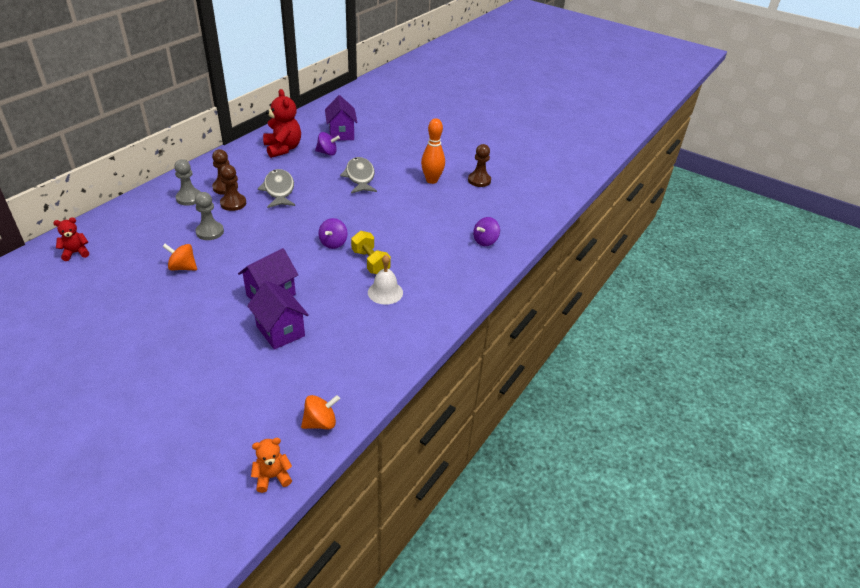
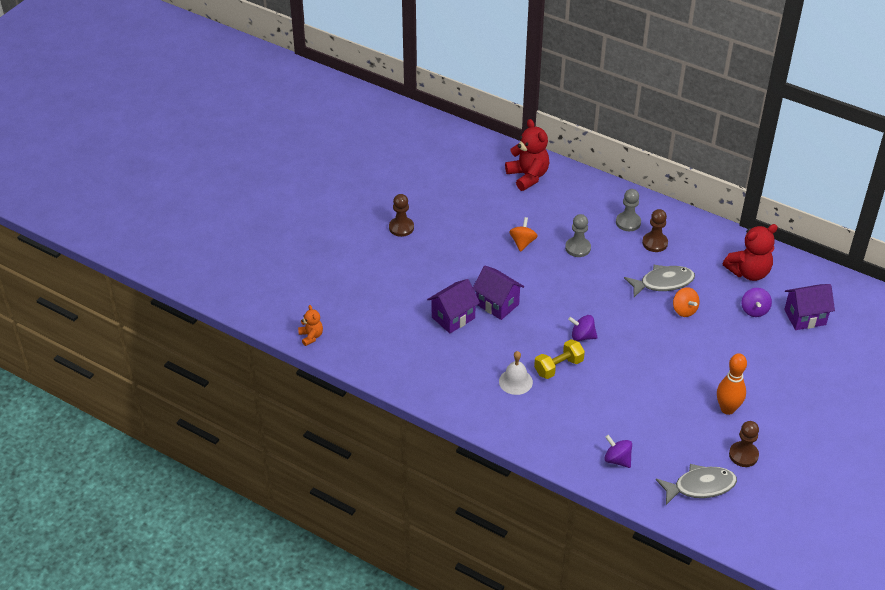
camera: 90 degrees right, 5 degrees up
red teddy bear [53,217,89,261] -> red teddy bear [505,119,549,191], size x1.86
brown pawn [220,165,246,211] -> brown pawn moved to [389,194,414,237]
orange spinning top [301,395,340,429] -> orange spinning top moved to [673,287,700,317]
grey fish [340,157,377,193] -> grey fish moved to [656,464,737,505]

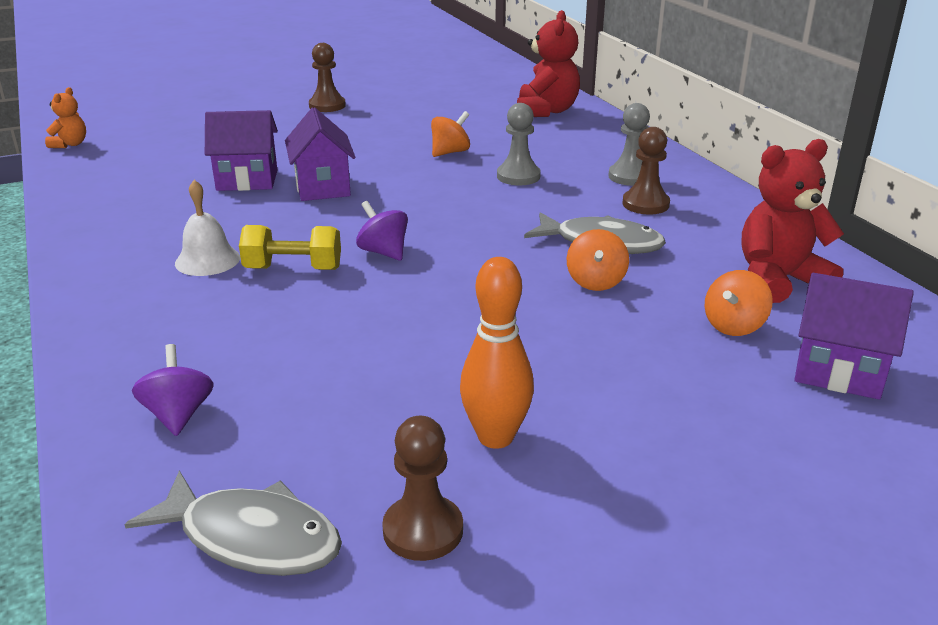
camera: 35 degrees right, 15 degrees down
red teddy bear [723,224,778,281] -> red teddy bear turned 150 degrees clockwise [741,139,844,303]
purple spinning top [742,288,772,317] -> orange spinning top [704,270,773,336]

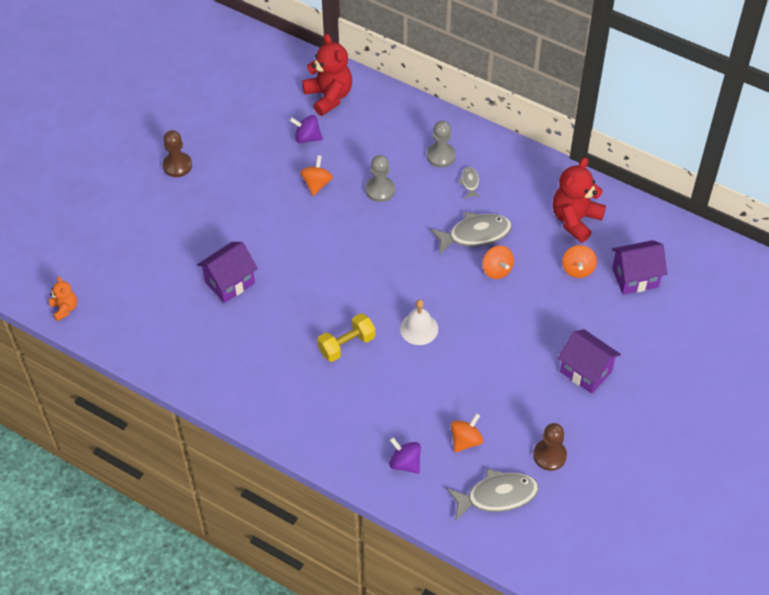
camera: 35 degrees left, 25 degrees up
white bell [175,180,240,276] -> white bell moved to [400,299,438,345]
purple house [285,107,355,201] -> purple house moved to [558,329,621,394]
purple spinning top [356,201,408,261] -> purple spinning top moved to [290,115,323,143]
orange bowling pin [460,257,534,449] -> none
brown pawn [622,127,670,214] -> grey fish [458,167,480,198]
none -> orange spinning top [451,413,483,453]

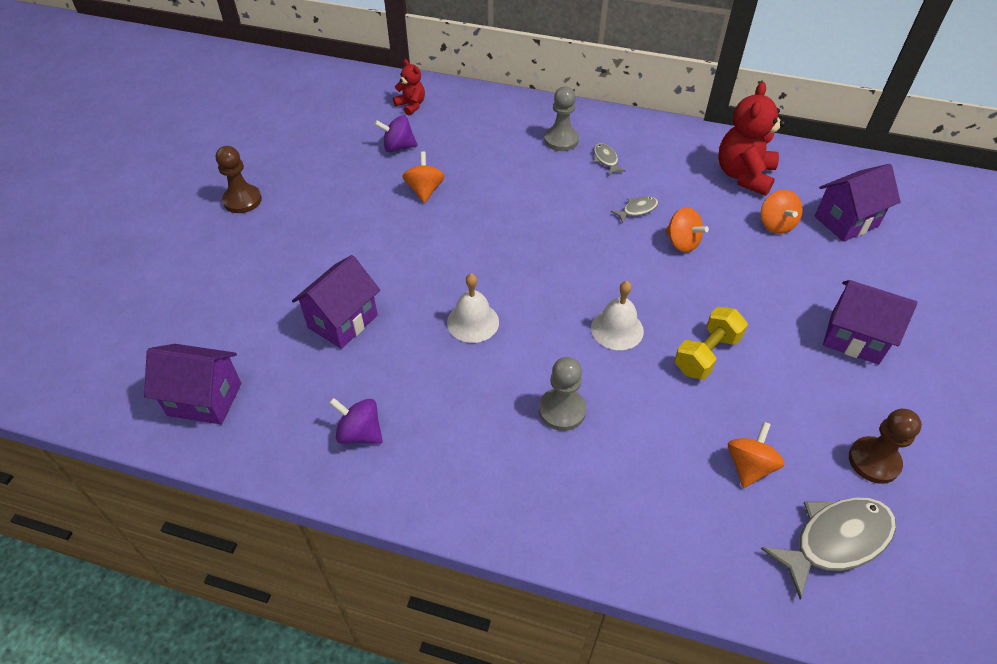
camera: 15 degrees left, 5 degrees down
orange teddy bear [49,276,77,321] -> none
red teddy bear [302,33,352,116] -> red teddy bear [393,59,425,115], size x0.54
yellow dumbbell [317,313,376,362] -> yellow dumbbell moved to [674,307,748,380]
grey pawn [366,155,395,202] -> grey pawn moved to [539,357,586,431]
purple spinning top [389,437,421,474] -> purple spinning top moved to [329,398,383,444]
grey fish [430,212,512,255] -> grey fish [611,196,658,224], size x0.49
none -> purple house [144,344,241,424]
none -> white bell [447,273,499,343]

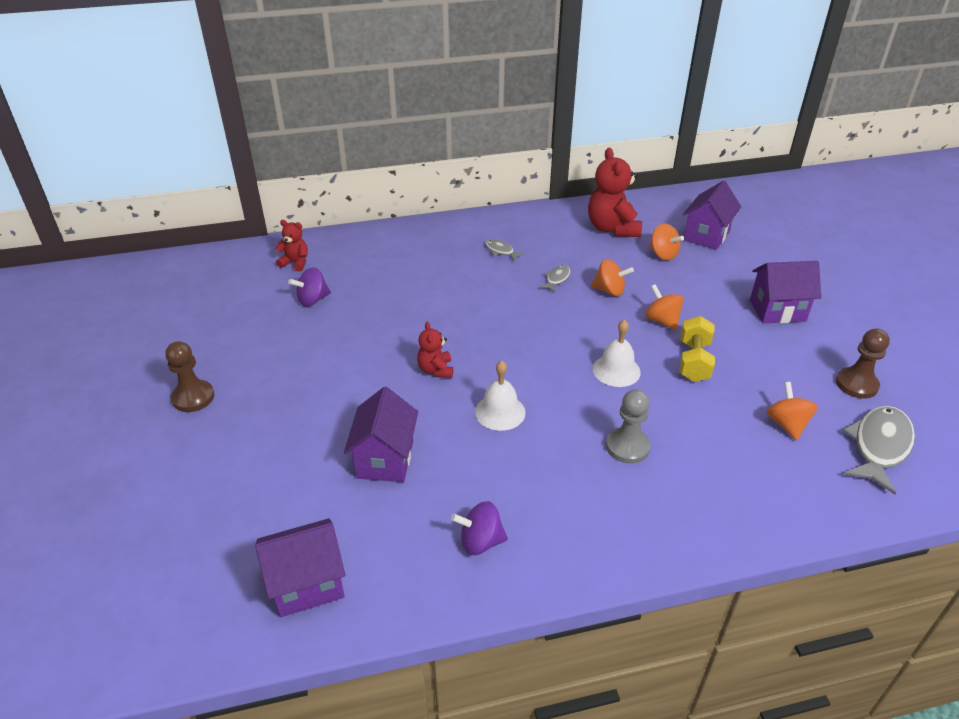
camera: 30 degrees left, 10 degrees down
orange spinning top [403,152,445,203] -> orange spinning top moved to [645,284,684,330]
grey pawn [544,87,579,151] -> none
none -> red teddy bear [417,322,453,378]

